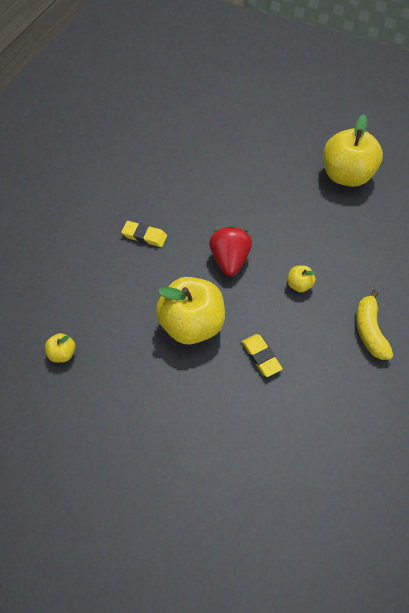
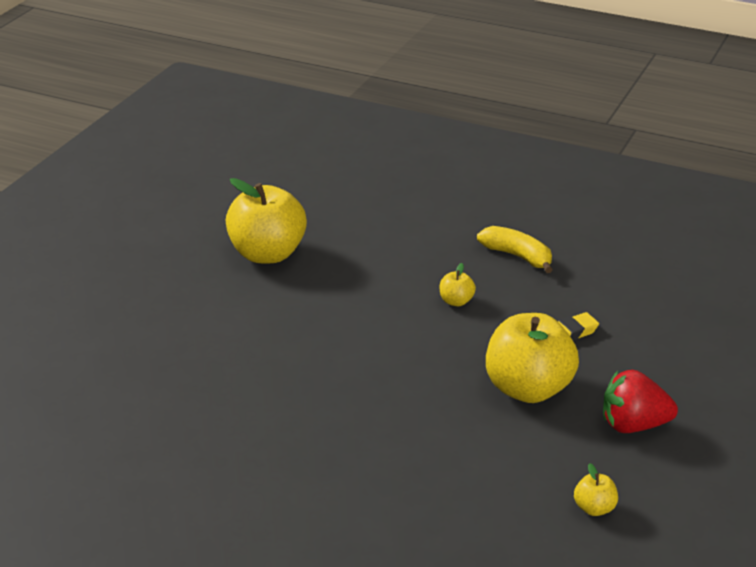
camera: 90 degrees left, 25 degrees down
yellow eraser [121,221,167,247] -> none
red strawberry [209,226,252,276] -> red strawberry moved to [603,370,678,433]
yellow banana [356,290,393,360] -> yellow banana turned 135 degrees counterclockwise [477,226,553,273]

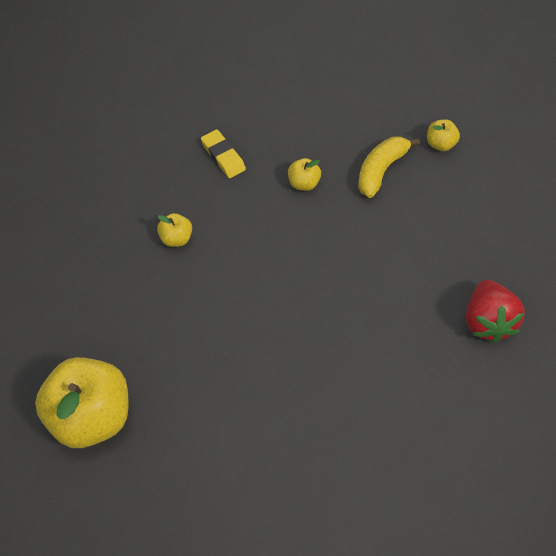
camera: 95 degrees left, 25 degrees up
yellow banana [477,226,553,273] -> yellow banana moved to [358,137,420,198]
yellow apple [486,313,579,403] -> yellow apple [288,158,321,191], size x0.43
red strawberry [603,370,678,433] -> red strawberry moved to [466,280,525,343]

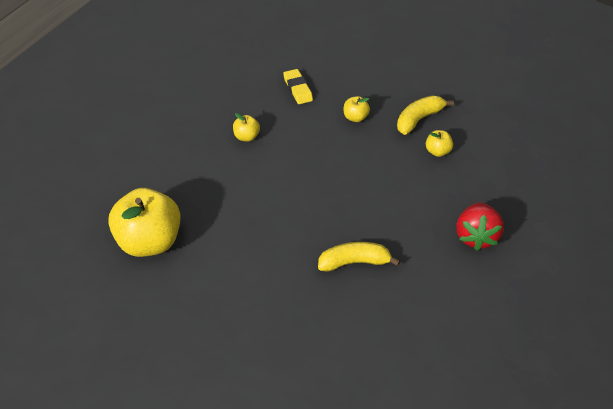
camera: 10 degrees right, 10 degrees down
yellow apple [427,119,460,151] -> yellow apple moved to [426,130,453,157]
none -> yellow banana [318,242,400,272]

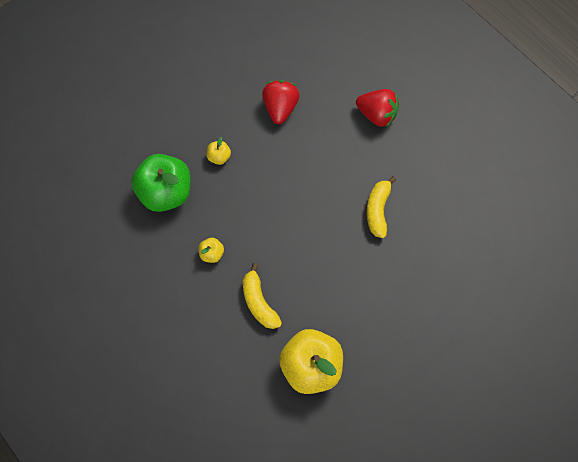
camera: 70 degrees left, 20 degrees up
yellow eraser [283,69,313,104] -> green apple [131,154,191,212]
yellow banana [397,95,454,135] -> yellow banana moved to [243,263,282,329]
yellow apple [426,130,453,157] -> red strawberry [262,80,300,124]

